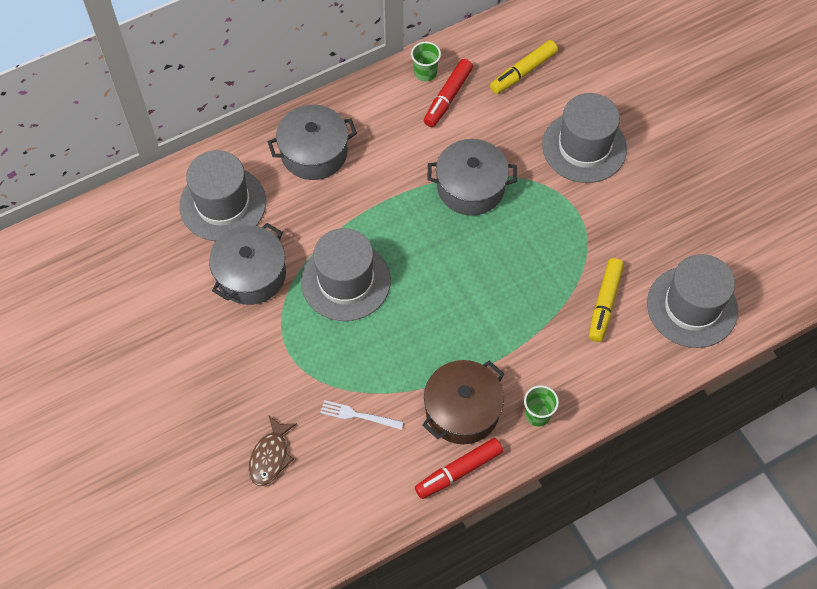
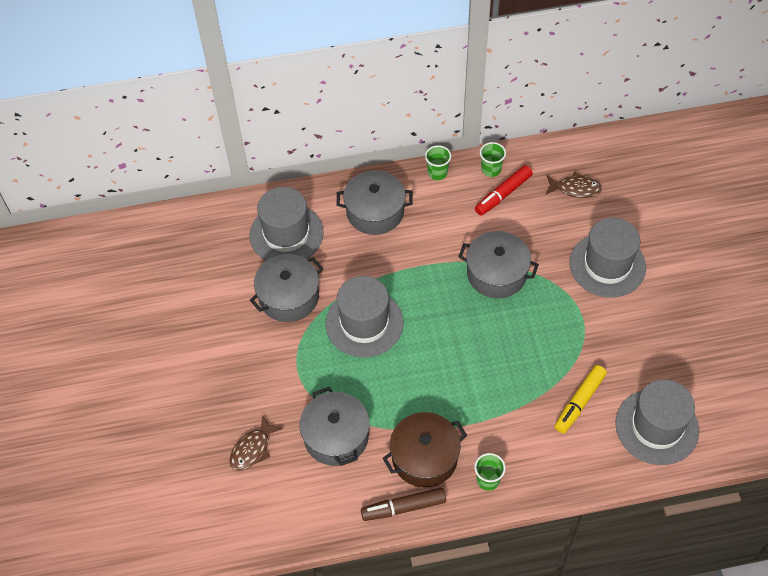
camera: 20 degrees right, 5 degrees down
white fork [320,400,404,430] -> grey pot [299,387,370,466]
red marker [415,438,503,499] -> brown marker [361,488,446,521]
yellow marker [490,40,558,94] -> brown fish [546,172,602,198]
none -> green cup [425,145,451,180]

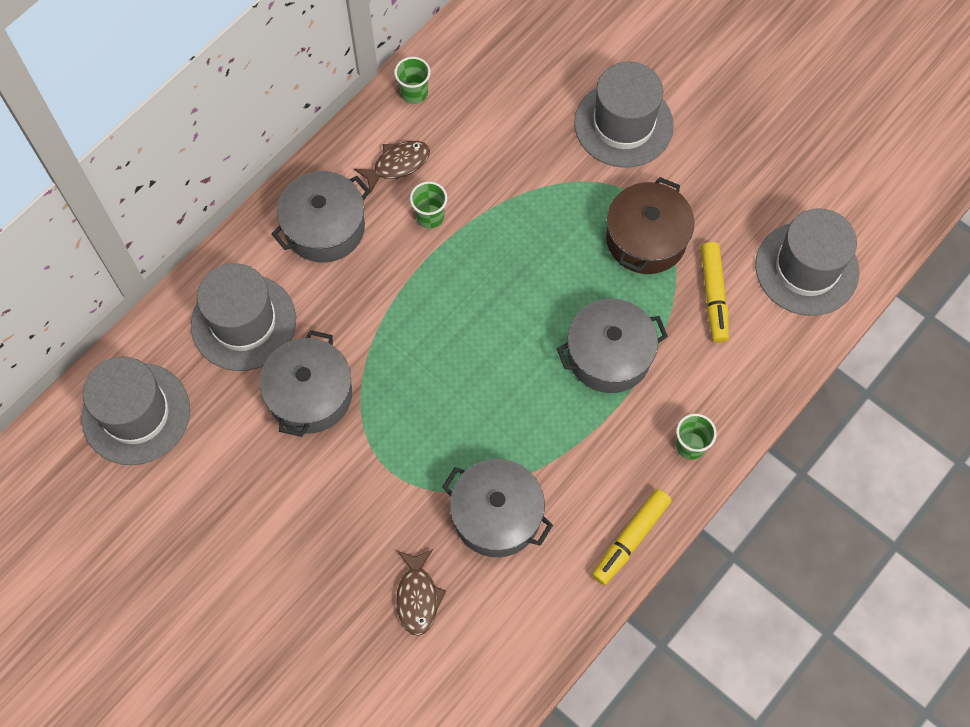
camera: 40 degrees left, 10 degrees up
grey hat [326,276,404,358] -> grey hat moved to [82,357,190,465]
brown marker [361,488,446,521] -> yellow marker [592,489,671,585]
brown pot [383,412,467,487] -> brown pot moved to [606,177,695,274]
green cup [425,145,451,180] -> green cup moved to [410,181,447,229]
grey pot [458,231,539,298] -> grey pot moved to [557,299,668,393]
red marker [475,165,533,215] -> none
brown fish [546,172,602,198] -> brown fish moved to [354,141,430,194]

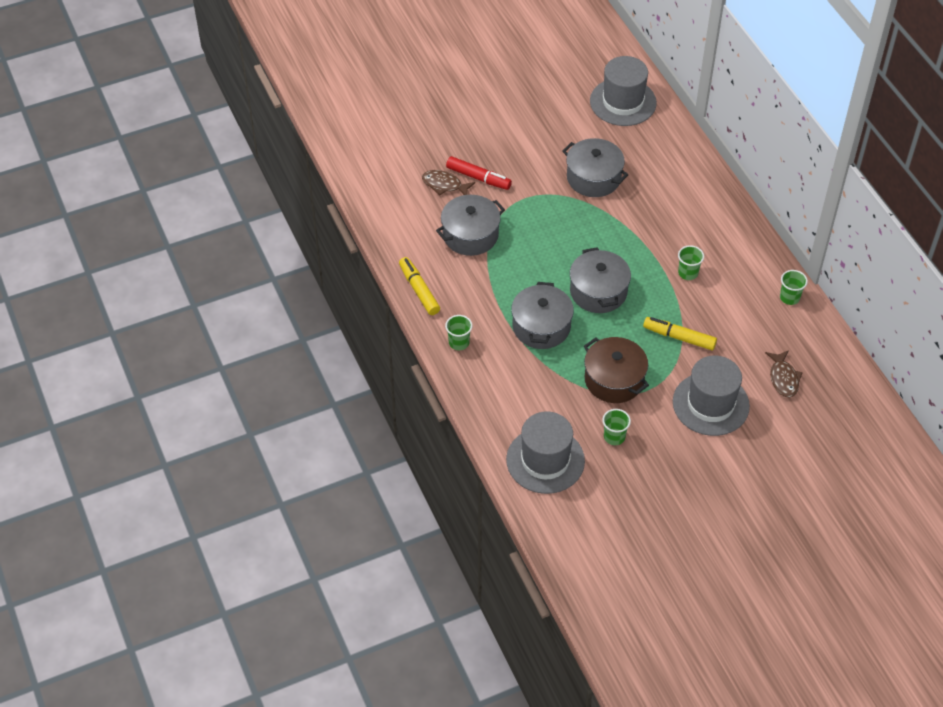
camera: 115 degrees right, 15 degrees down
grey hat [191,263,296,371] -> none
grey pot [271,171,370,263] -> grey pot moved to [570,247,631,313]
brown fish [354,141,430,194] -> brown fish moved to [765,350,803,397]
yellow marker [701,242,729,343] -> yellow marker moved to [643,317,717,350]
none -> red marker [446,156,512,190]
none -> green cup [602,409,631,445]

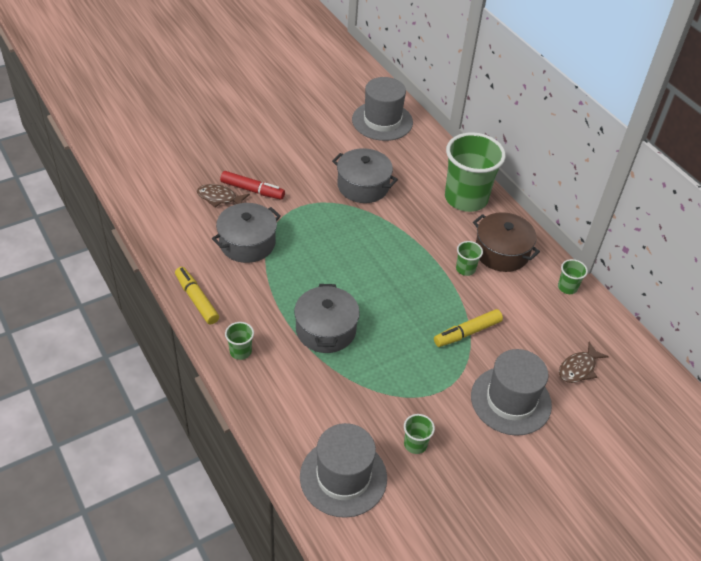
camera: 10 degrees left, 5 degrees down
grey pot [570,247,631,313] -> none
brown pot [584,337,649,403] -> brown pot moved to [473,212,540,272]
yellow marker [643,317,717,350] -> yellow marker turned 45 degrees counterclockwise [434,309,503,347]
brown fish [765,350,803,397] -> brown fish turned 60 degrees clockwise [559,342,609,383]
none -> green cup [445,132,506,212]

